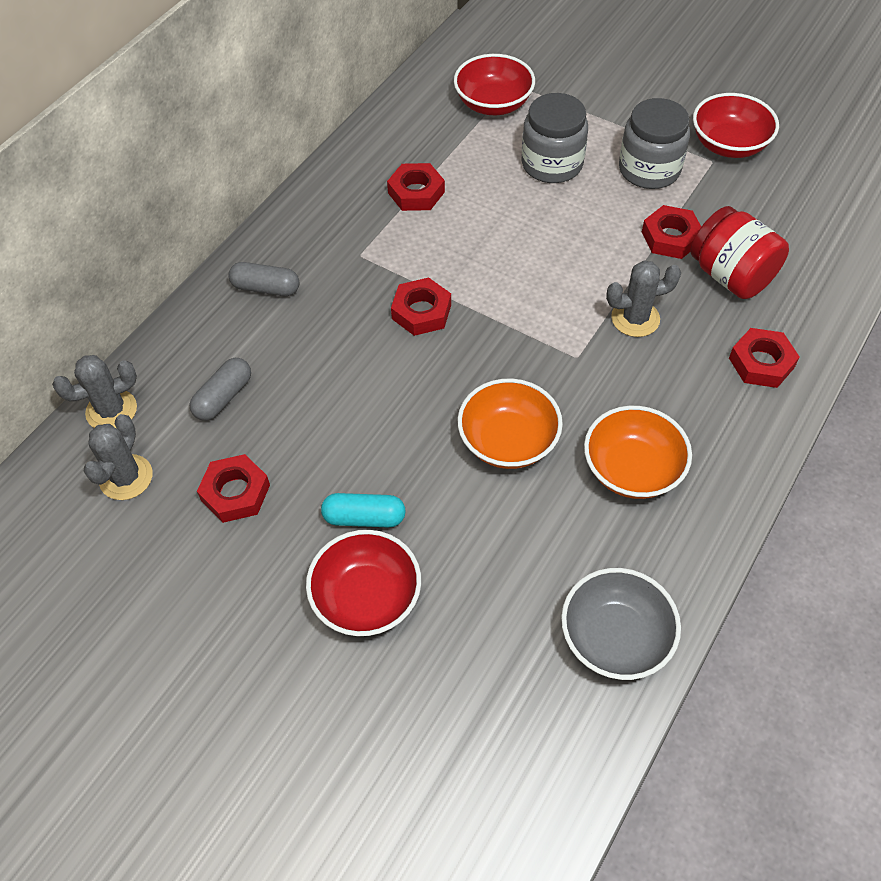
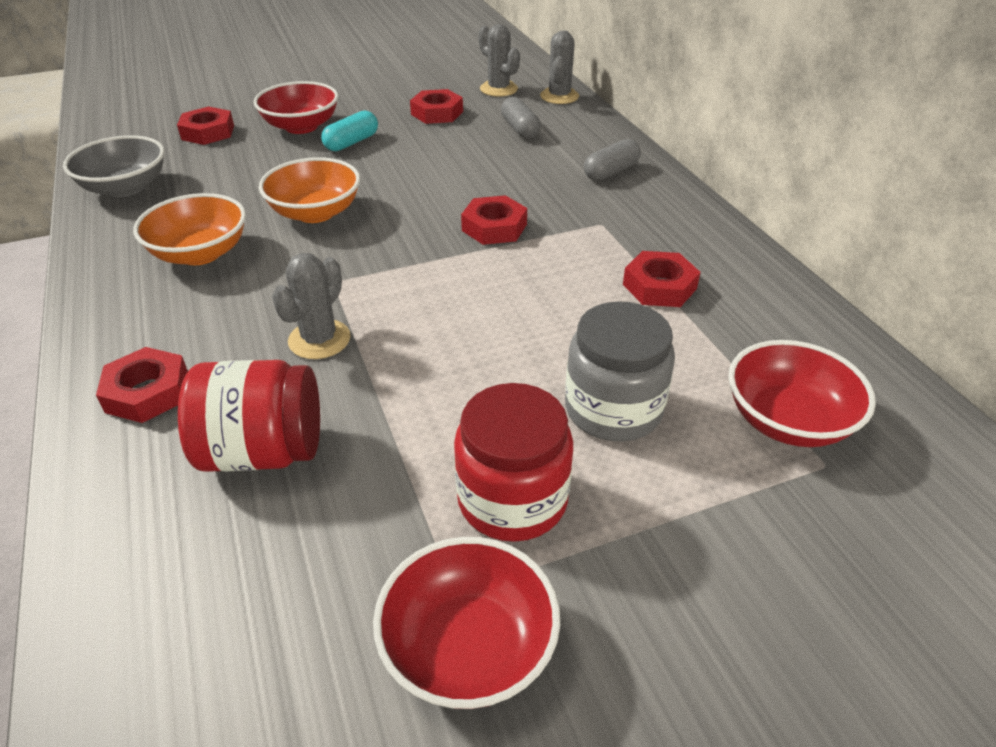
camera: 125 degrees right, 15 degrees down
grey jar [619,98,690,189] -> red jar [454,383,573,542]
red nut [642,205,701,259] -> red nut moved to [177,106,234,145]

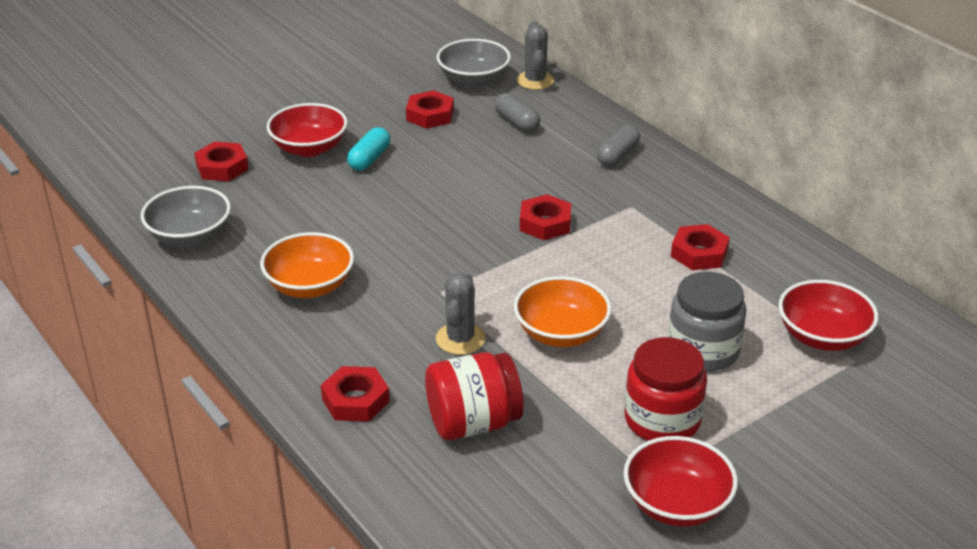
camera: 15 degrees left, 5 degrees down
orange bowl [259,157,360,223] -> orange bowl moved to [514,276,612,347]
grey cactus [478,24,520,97] -> grey bowl [436,39,511,87]

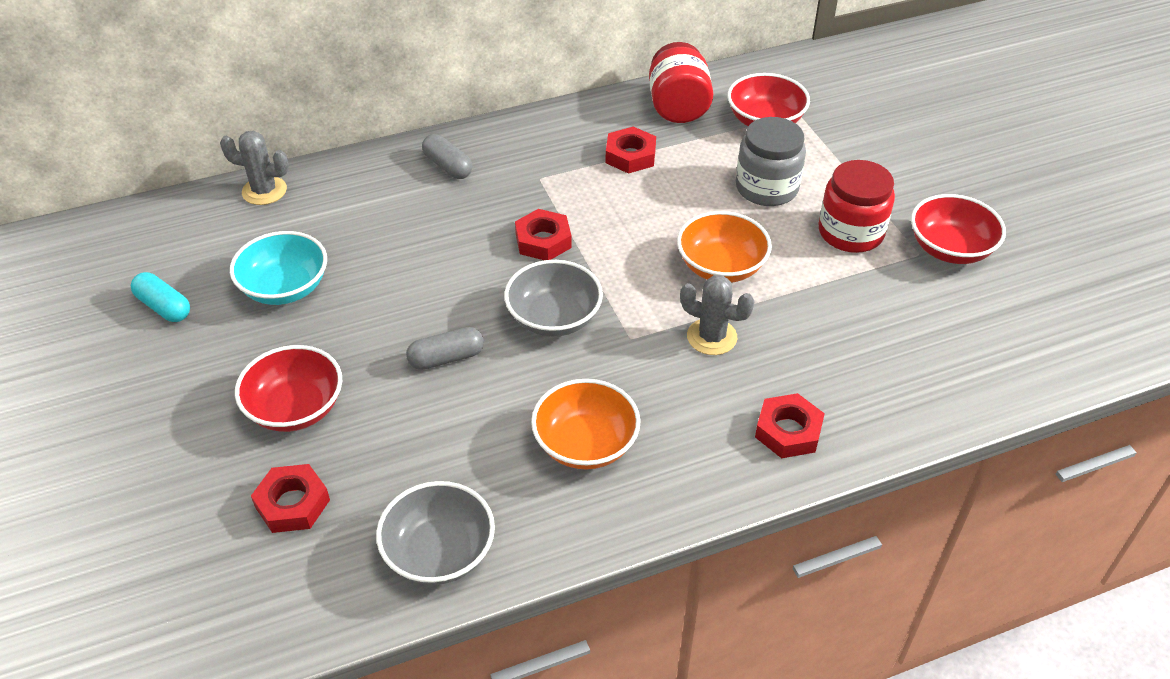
camera: 75 degrees left, 10 degrees up
turquoise capsule [347,127,390,171] -> turquoise capsule moved to [131,272,190,322]
red nut [406,90,454,129] -> turquoise bowl [230,231,327,305]
red jar [425,352,524,440] -> red jar moved to [649,42,713,123]
grey bowl [436,39,511,87] -> grey bowl moved to [504,260,603,337]
grey capsule [495,93,540,132] -> grey capsule moved to [406,327,484,370]

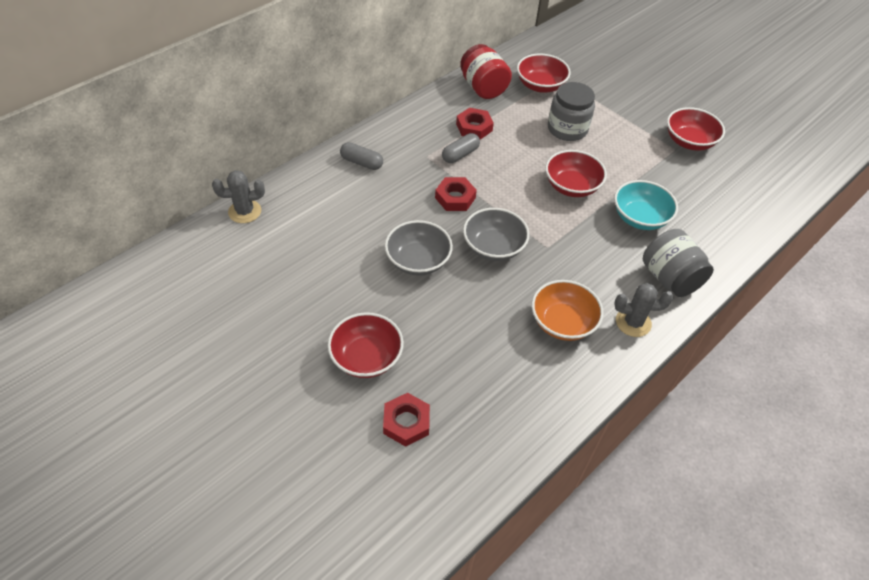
camera: 25 degrees left, 5 degrees up
turquoise capsule [131,272,190,322] -> none
turquoise bowl [230,231,327,305] -> turquoise bowl moved to [614,180,678,230]
grey bowl [376,481,495,585] -> grey bowl moved to [385,220,453,276]
grey capsule [406,327,484,370] -> grey capsule moved to [442,133,480,163]
orange bowl [677,211,772,282] -> red bowl [545,150,607,197]
grey cactus [680,275,755,355] -> grey cactus moved to [614,283,673,337]
red nut [755,393,825,458] -> grey jar [643,229,714,297]
red jar [819,160,895,253] -> none

